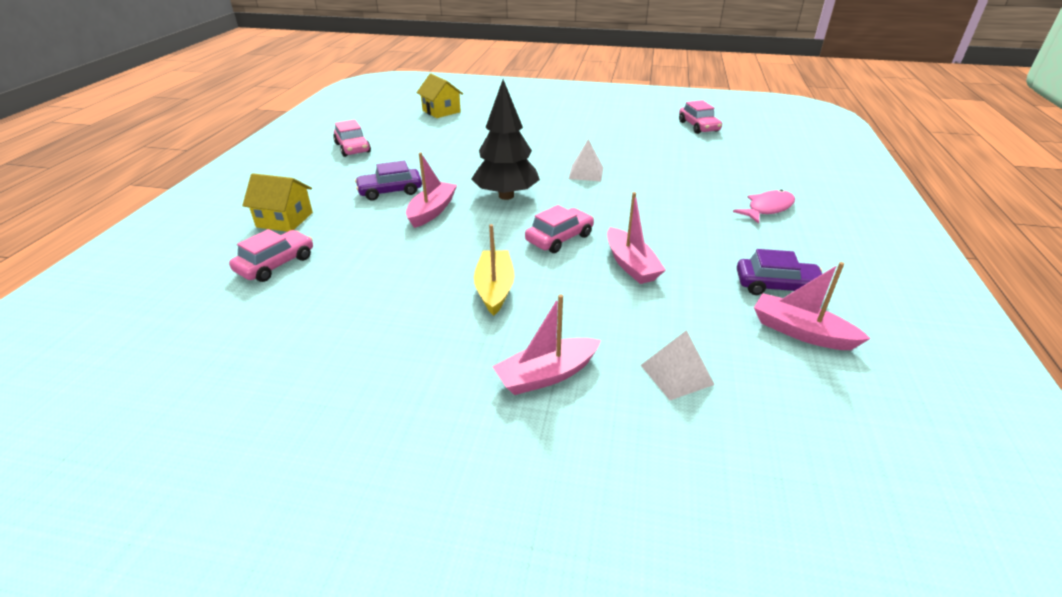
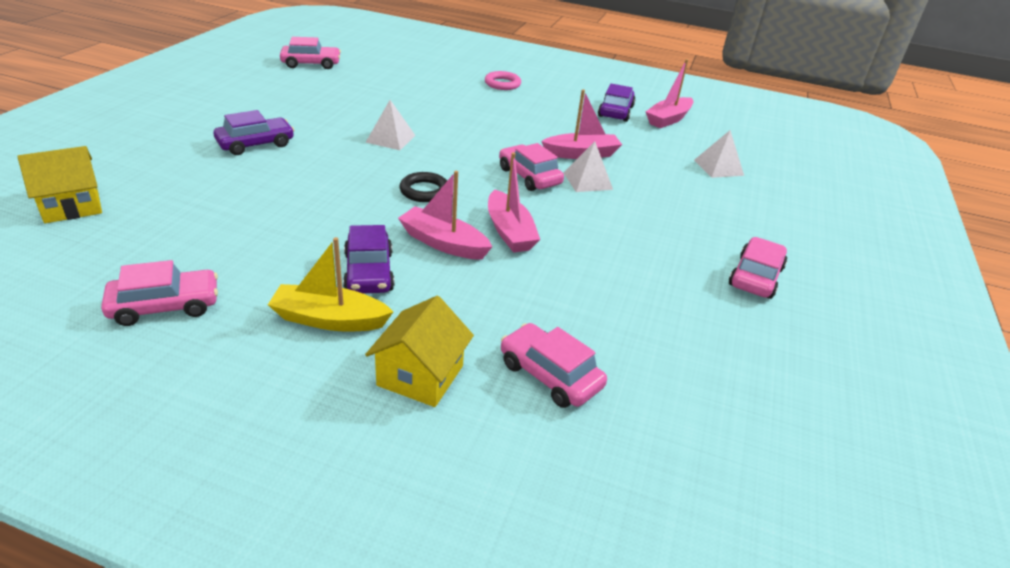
camera: 85 degrees left, 0 degrees up
black tree [472,80,540,200] -> black ring [400,172,447,202]
yellow boat [474,224,514,316] -> yellow boat moved to [268,237,393,332]
pink boat [492,294,601,395] -> pink boat moved to [488,152,540,253]
pink fish [733,190,795,224] -> pink ring [485,71,521,90]
none -> purple car [214,110,294,155]
none -> white pyramid [563,141,613,192]
none -> pink car [729,237,787,299]

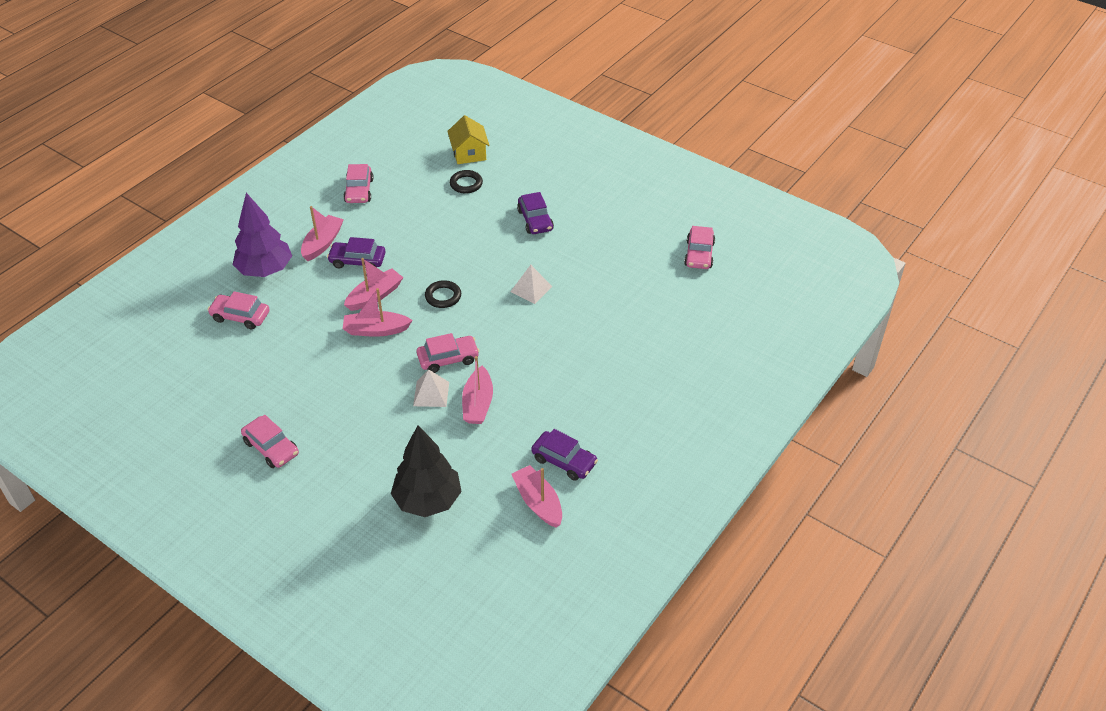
camera: 110 degrees right, 10 degrees up
yellow boat [268,237,393,332] -> pink boat [301,206,344,261]
yellow house [365,296,474,407] -> purple tree [233,193,292,277]
pink ring [485,71,521,90] -> none
pink car [501,323,607,408] -> pink car turned 135 degrees counterclockwise [207,291,270,329]
white pyramid [694,130,744,178] -> black tree [391,425,462,517]
none -> black ring [450,170,483,193]

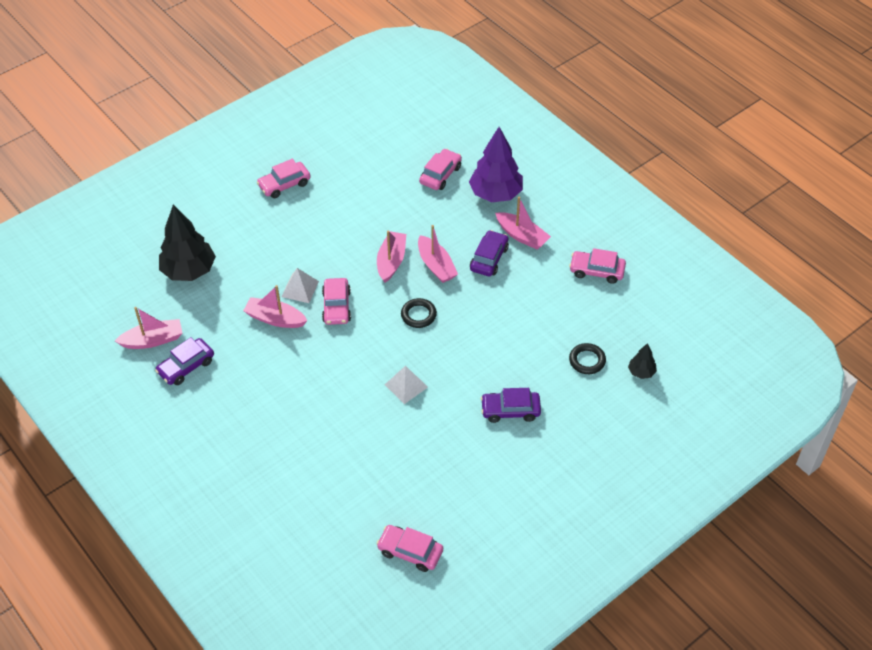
camera: 105 degrees right, 5 degrees up
yellow house [447,115,490,164] -> black tree [628,343,657,379]

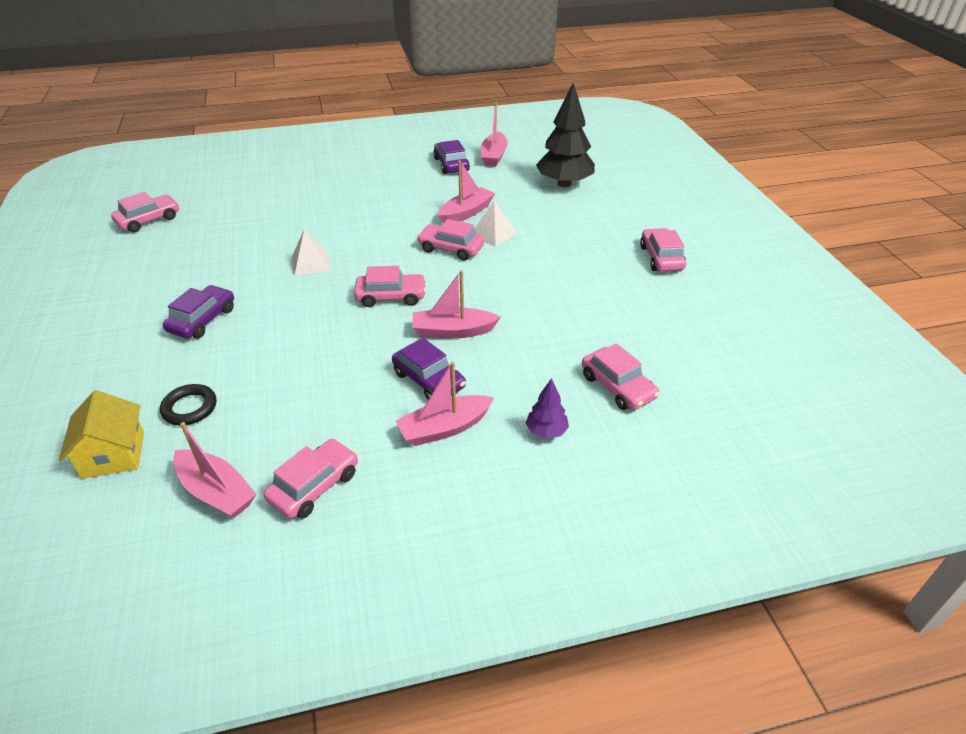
camera: 115 degrees right, 10 degrees down
pink boat [377,231,406,283] -> pink boat moved to [173,422,257,518]
black ring [401,298,437,328] -> pink car [354,266,426,307]
purple tree [469,127,523,202] -> purple tree [526,378,569,439], size x0.47
black tree [628,343,657,379] -> yellow house [59,390,144,479]

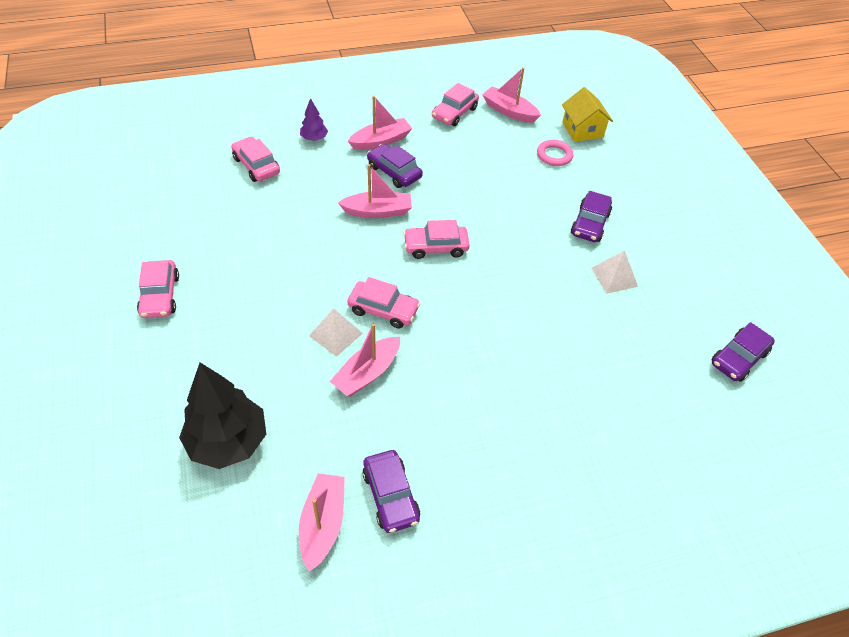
camera: 175 degrees right, 10 degrees up
pink car [111,192,179,233] -> purple car [712,322,775,382]
black ring [160,384,216,426] -> pink ring [537,140,573,166]
white pyramid [292,229,331,276] -> white pyramid moved to [592,251,638,294]

